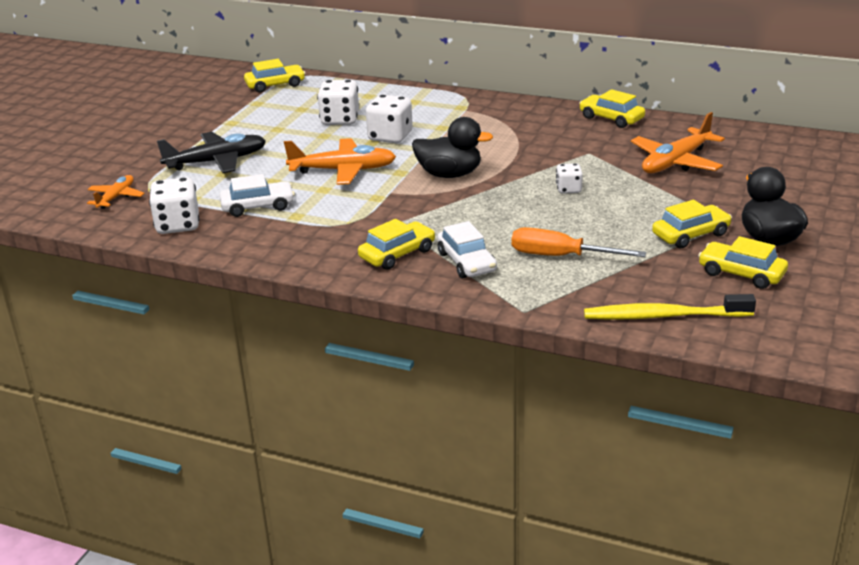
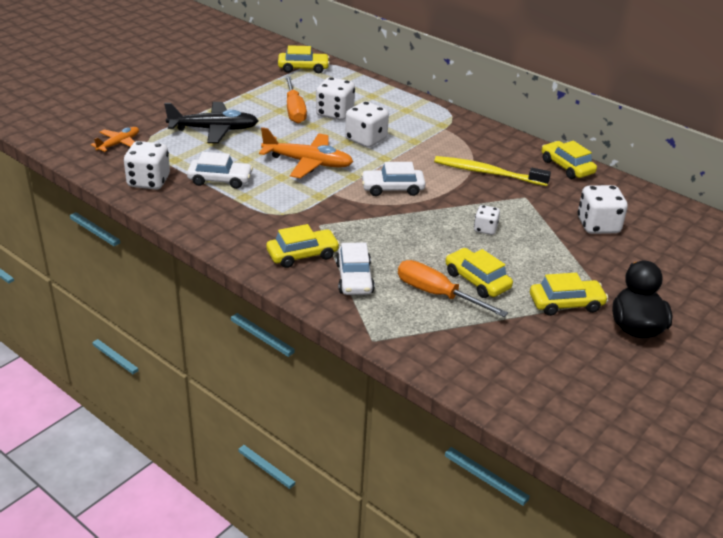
camera: 15 degrees right, 5 degrees up
black duck [412,117,493,178] -> white car [361,162,426,196]
yellow toothbrush [584,294,756,320] -> yellow toothbrush moved to [434,156,551,186]
orange plane [631,112,725,173] -> white dice [578,185,628,234]
yellow car [698,236,788,289] -> yellow car moved to [445,248,513,298]
none -> orange screwdriver [285,76,307,124]

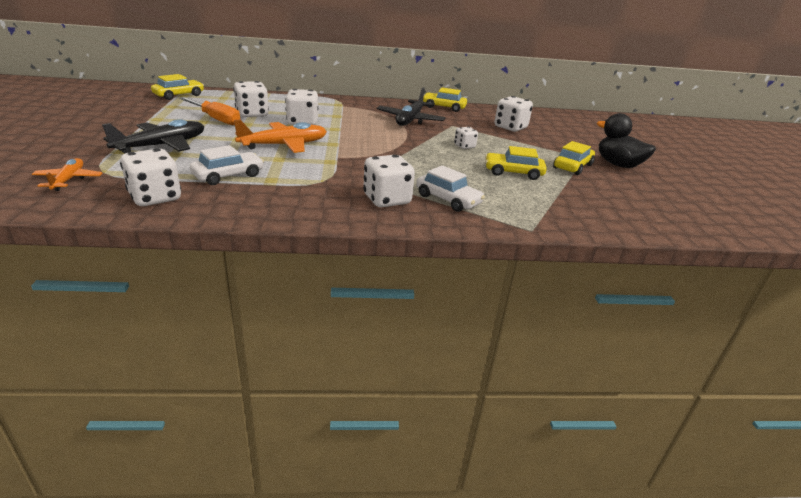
camera: 45 degrees left, 5 degrees down
yellow car [266,224,340,268] -> white dice [363,155,415,207]
white car [361,162,426,196] -> none
orange screwdriver [398,260,508,317] -> none
yellow toothbrush [434,156,551,186] -> black plane [376,87,446,126]

